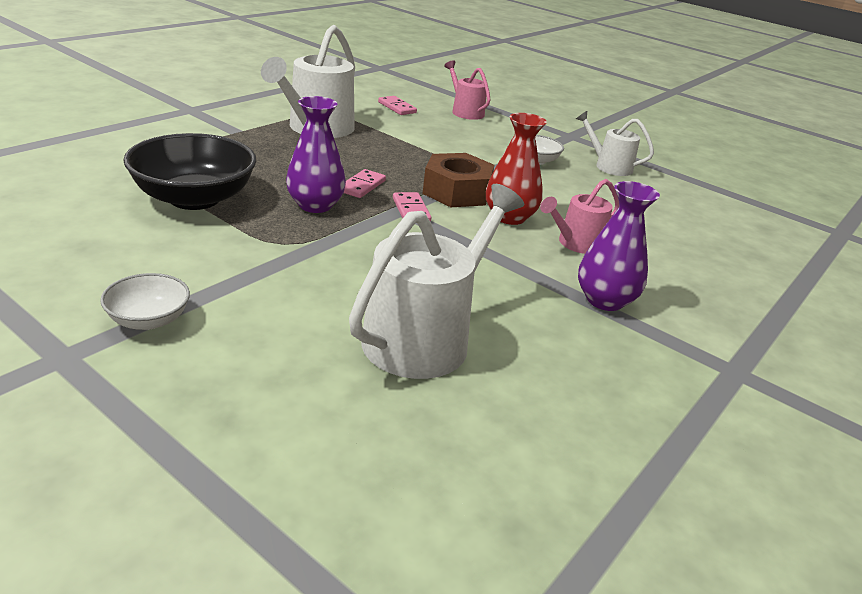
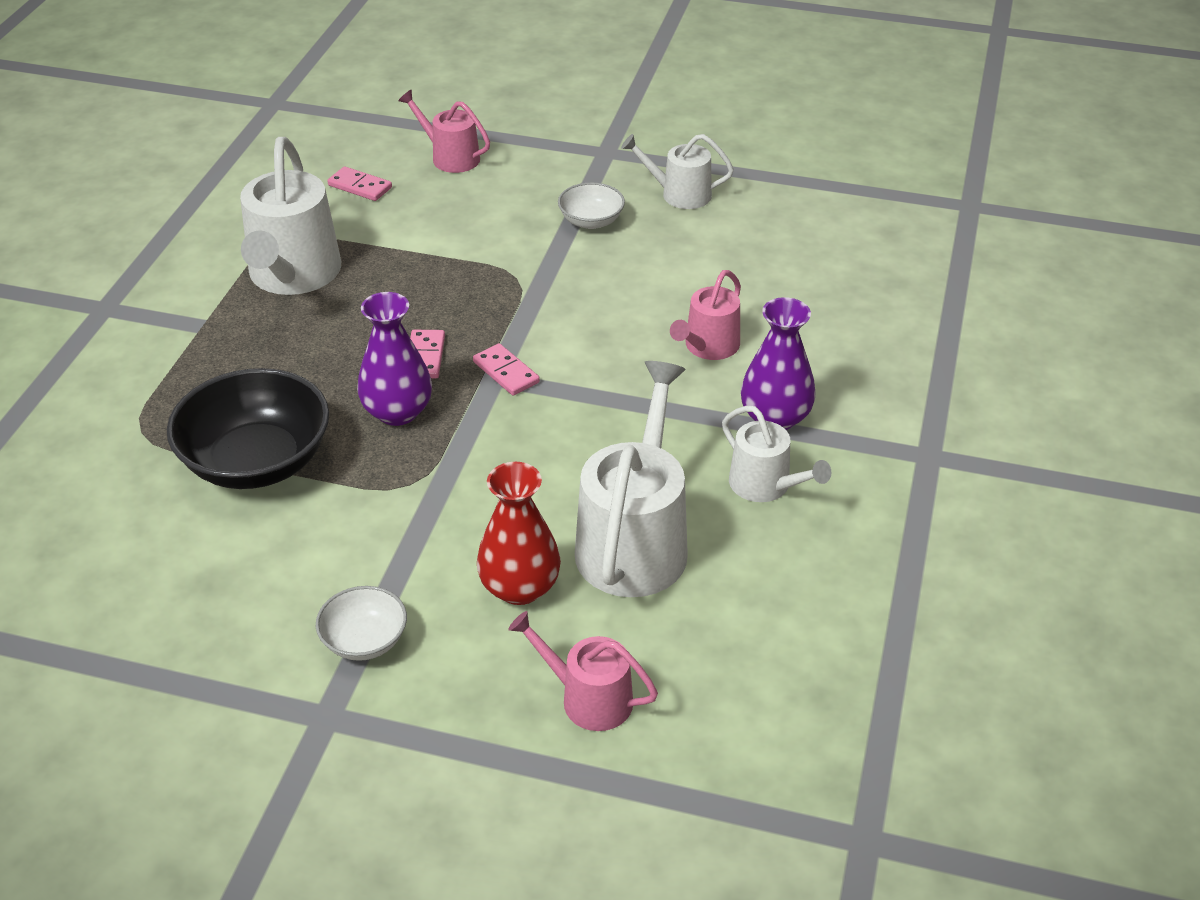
camera: 20 degrees left, 10 degrees up
brown nut [423,153,494,207] -> none
red vase [486,113,547,225] -> red vase moved to [477,462,561,605]
none -> pink watering can [508,611,658,731]
none -> white watering can [722,406,831,502]

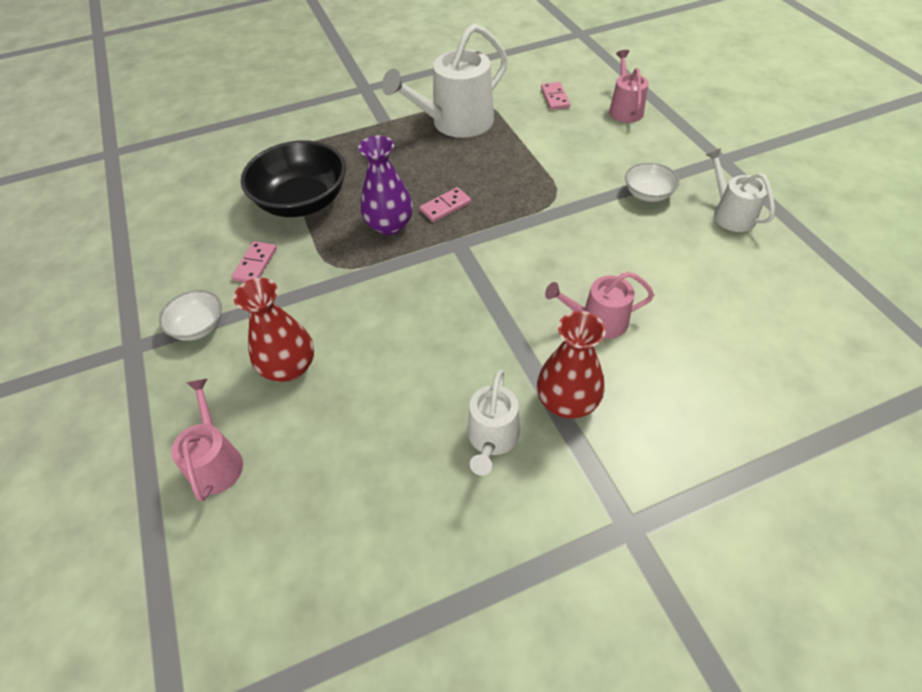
camera: 55 degrees right, 10 degrees up
pink domino [473,343,540,396] -> pink domino moved to [232,241,277,282]
white watering can [575,361,688,597] -> none
purple vase [741,297,816,430] -> red vase [537,311,606,419]

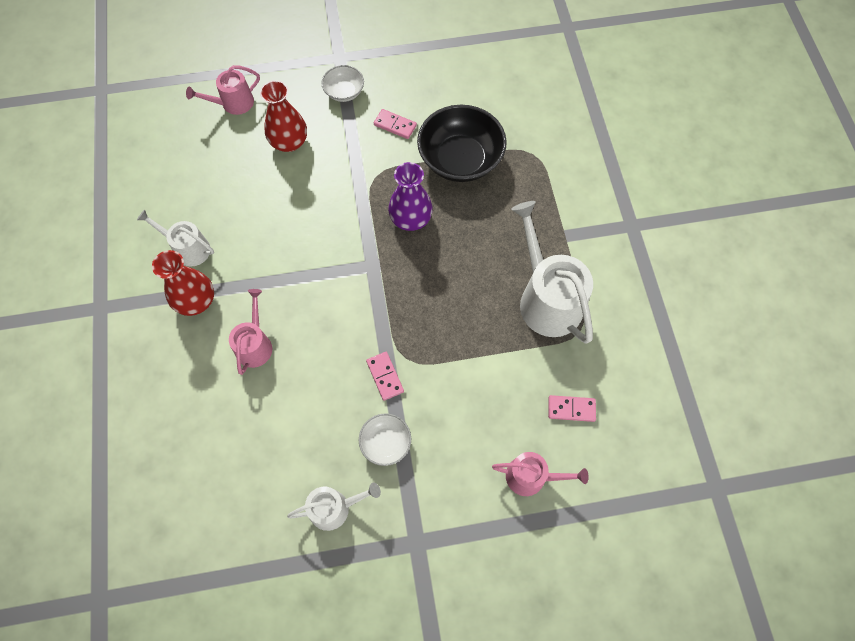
camera: 100 degrees right, 15 degrees up
pink watering can [171,379,243,502] -> pink watering can turned 150 degrees clockwise [186,65,260,115]
pink domino [419,187,471,222] -> pink domino moved to [366,352,404,401]

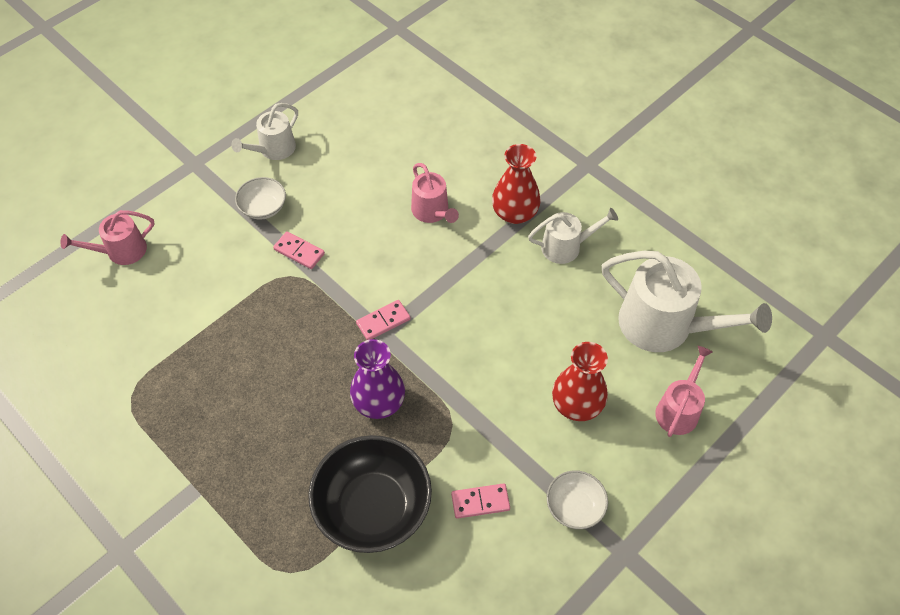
camera: 145 degrees right, 10 degrees down
white watering can [511,201,593,344] -> white watering can moved to [602,251,772,352]
pink domino [548,395,596,422] -> pink domino moved to [356,300,411,340]

